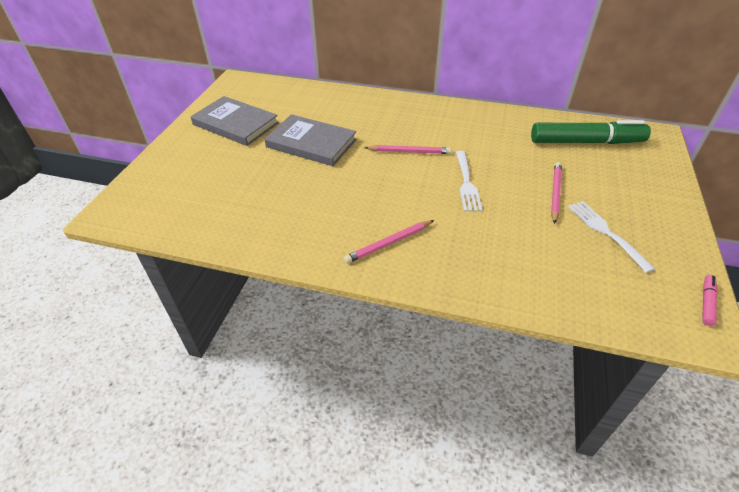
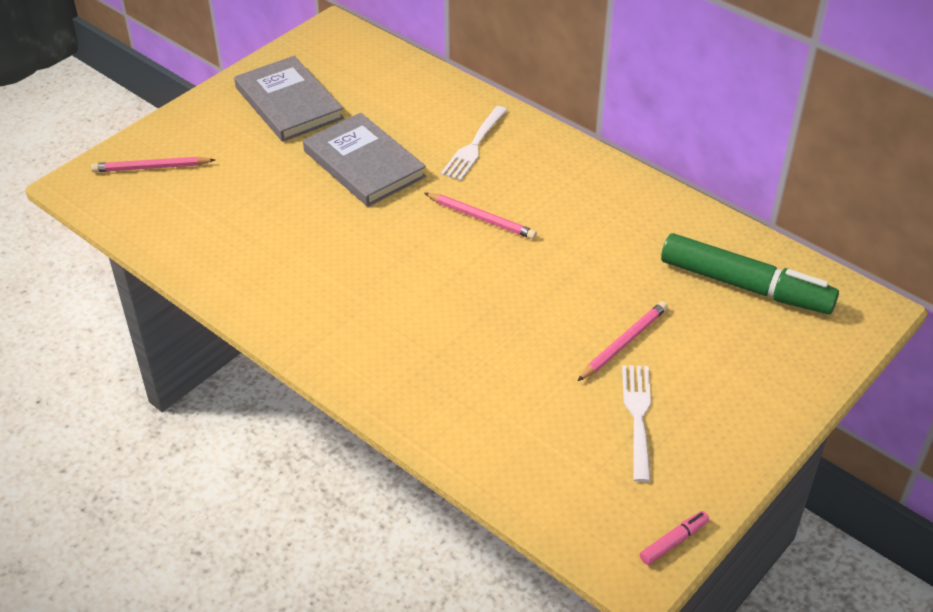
camera: 25 degrees right, 0 degrees up
pink pencil [344,220,434,264] -> pink pencil moved to [91,157,215,172]
white fork [456,151,482,211] -> white fork moved to [441,106,507,181]

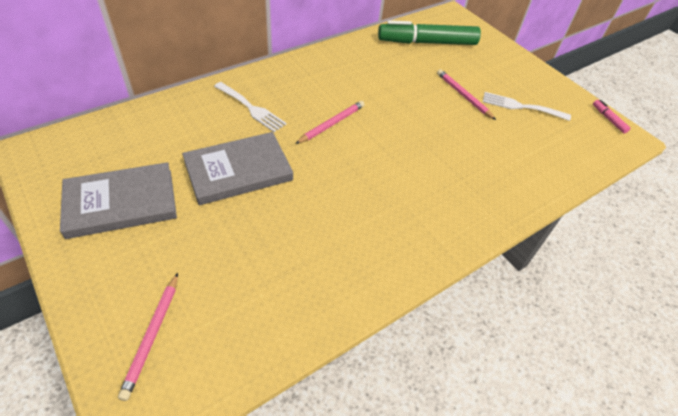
camera: 80 degrees left, 5 degrees up
green marker [661,233,839,314] -> green marker turned 135 degrees counterclockwise [378,20,481,45]

